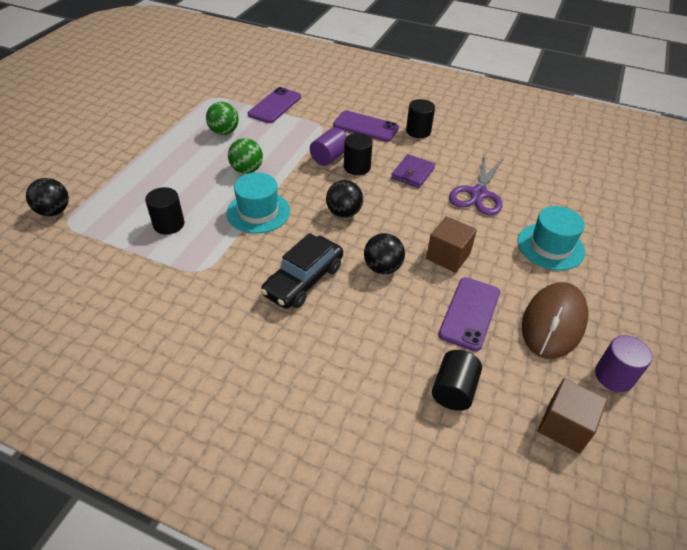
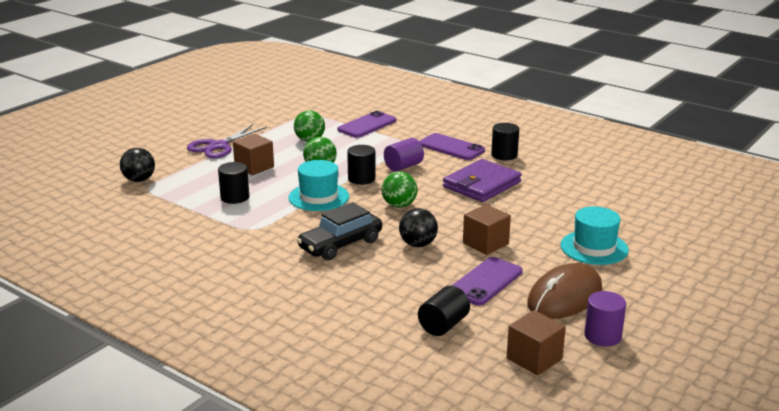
camera: 15 degrees right, 20 degrees down
black ball [326,180,363,218] -> green ball [382,172,418,208]
black cylinder [344,133,373,175] -> black cylinder moved to [347,145,376,185]
purple wallet [391,154,435,188] -> purple wallet [443,159,522,202], size x1.62
purple scissors [449,156,503,215] -> purple scissors moved to [187,124,267,159]
none -> brown cube [233,134,274,175]

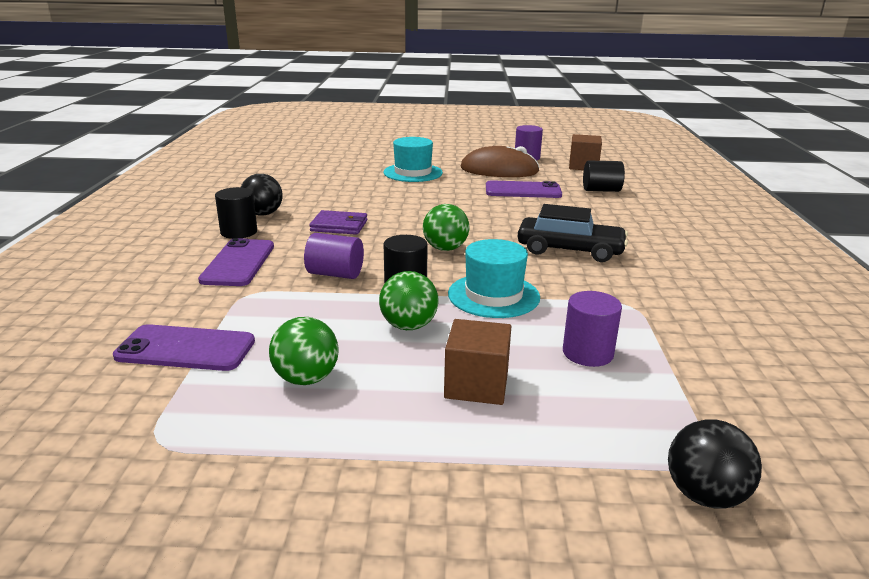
camera: 125 degrees left, 0 degrees up
purple scissors [187,124,267,159] -> none
black cylinder [218,162,249,204] -> purple cylinder [563,291,622,367]
black ball [399,208,438,247] -> black ball moved to [241,174,283,216]
purple wallet [443,159,522,202] -> purple wallet [309,210,367,235], size x0.62
brown cube [463,204,511,255] -> none

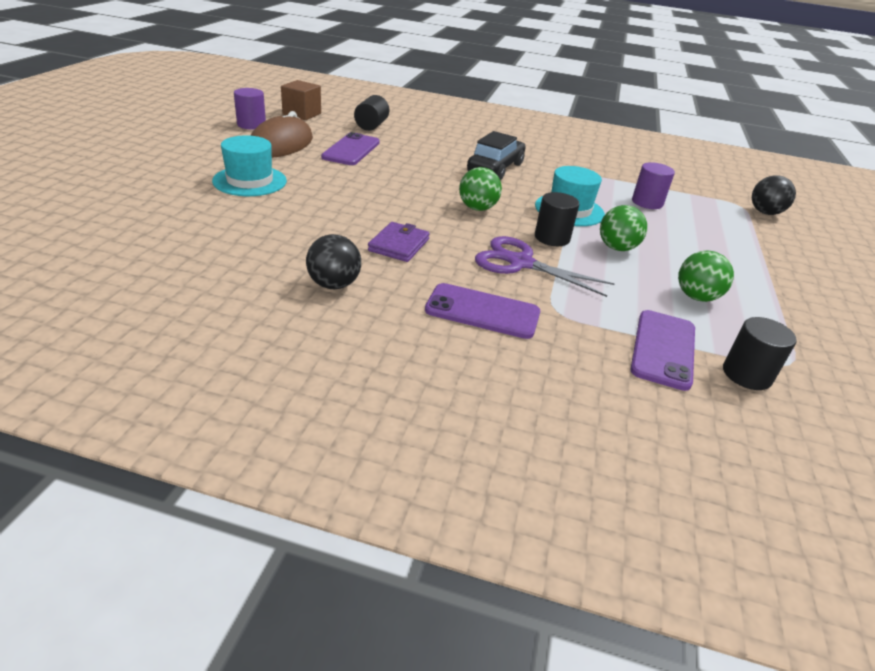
camera: 80 degrees left, 10 degrees up
black cylinder [215,187,257,239] -> black cylinder moved to [723,317,797,390]
purple cylinder [304,233,364,279] -> purple scissors [475,236,615,297]
brown cube [444,319,511,405] -> none

